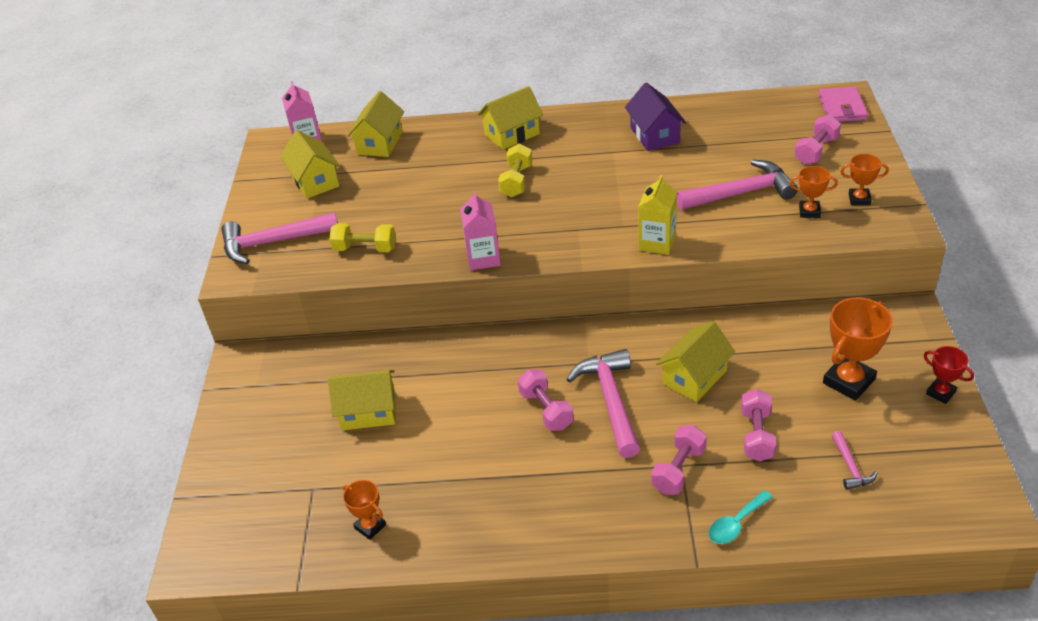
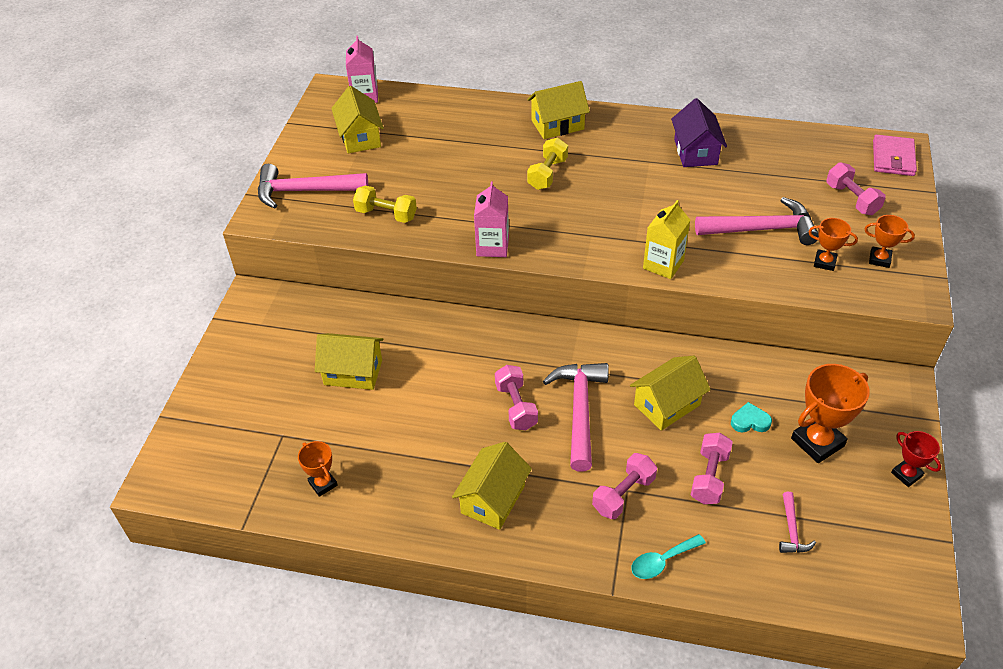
camera: 10 degrees right, 5 degrees up
yellow house [347,91,404,157] -> yellow house moved to [452,442,532,530]
pink dumbbell [794,115,841,165] -> pink dumbbell turned 75 degrees counterclockwise [826,162,886,215]
none -> turquoise heart [731,402,772,433]

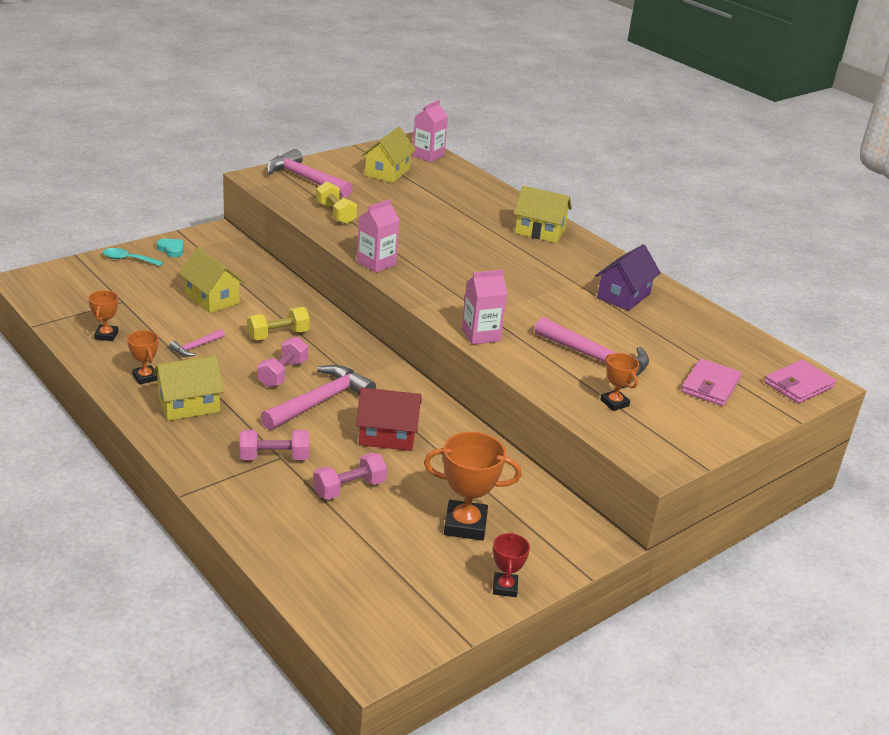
camera: 35 degrees right, 15 degrees down
yellow dumbbell [527,138,568,190] -> yellow dumbbell moved to [247,307,310,340]
yellow house [630,356,711,431] -> red house [356,388,421,451]
turquoise spoon [631,534,706,579] -> turquoise spoon moved to [103,248,163,266]
yellow carton [643,200,690,279] -> pink carton [462,270,507,345]
turquoise heart [731,402,772,433] -> turquoise heart moved to [157,239,184,257]
pink hammer [779,492,816,553] -> pink hammer moved to [169,329,225,357]
pink dumbbell [826,162,886,215] -> pink wallet [681,359,741,406]
orange trophy [865,215,915,268] -> orange trophy moved to [127,330,158,385]

